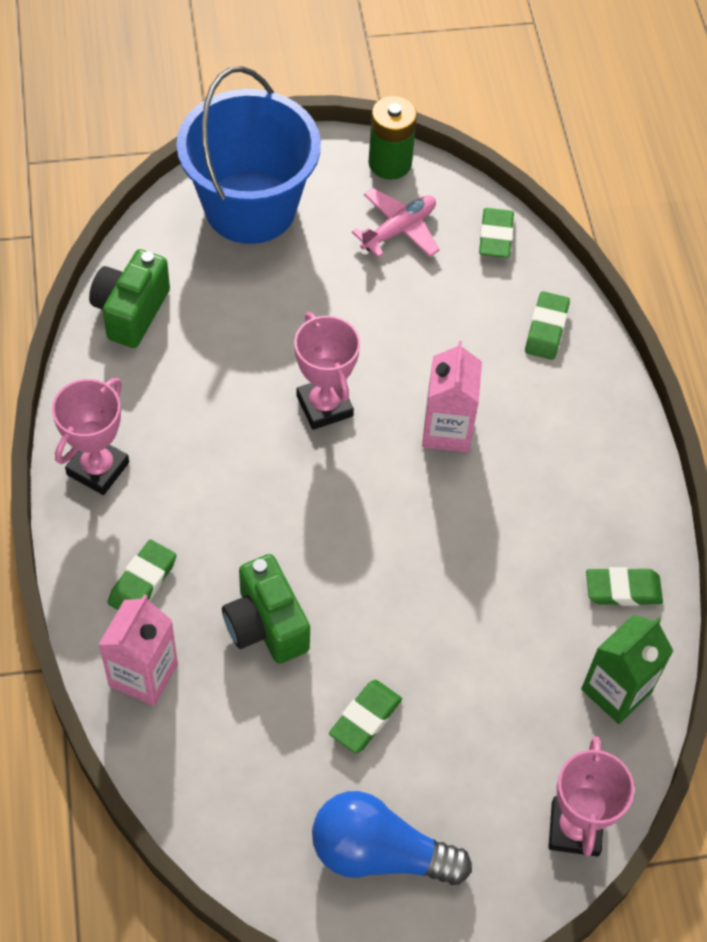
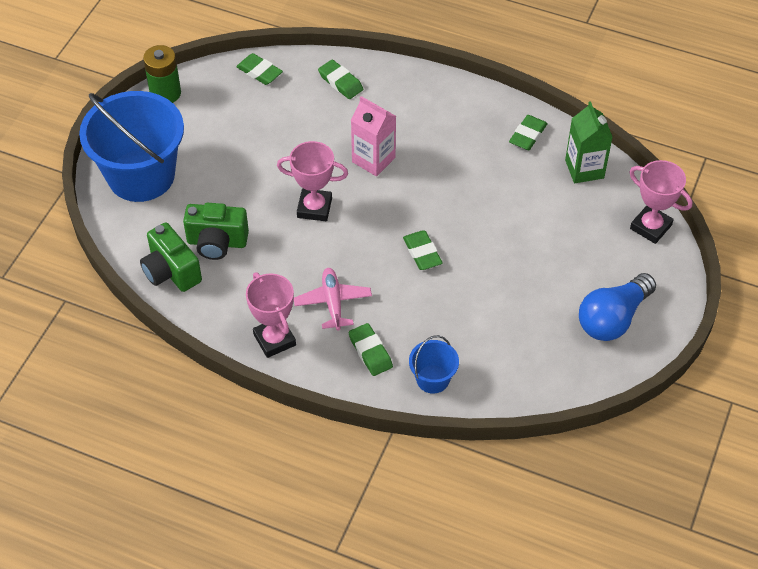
camera: 55 degrees left, 5 degrees down
pink carton [98,594,178,706] -> blue bucket [409,335,459,394]
green camera [222,554,310,664] -> green camera moved to [183,203,249,260]
green eraser [329,680,402,753] -> green eraser moved to [403,230,443,270]
pink plane [352,188,440,258] -> pink plane moved to [294,268,372,331]

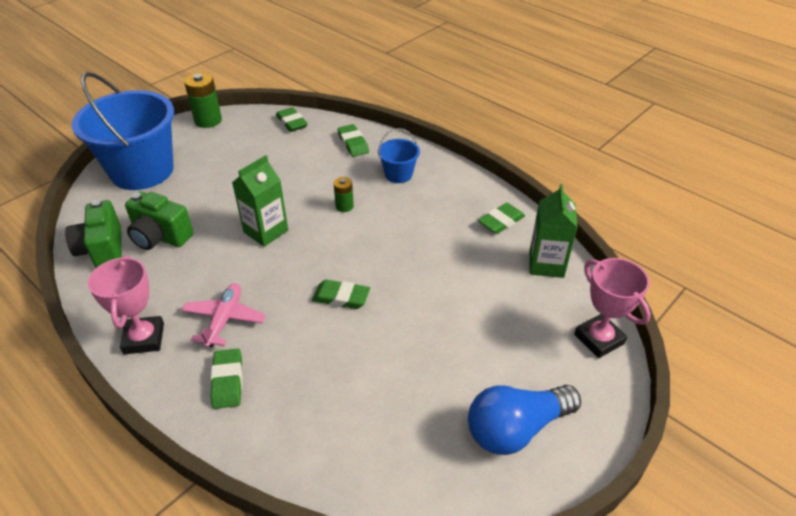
camera: 20 degrees right, 10 degrees down
pink trophy [277,141,348,221] -> green carton [232,155,288,247]
pink carton [351,96,396,176] -> green battery [334,177,354,212]
green eraser [403,230,443,270] -> green eraser turned 75 degrees counterclockwise [312,280,370,309]
blue bucket [409,335,459,394] -> blue bucket moved to [378,128,420,183]

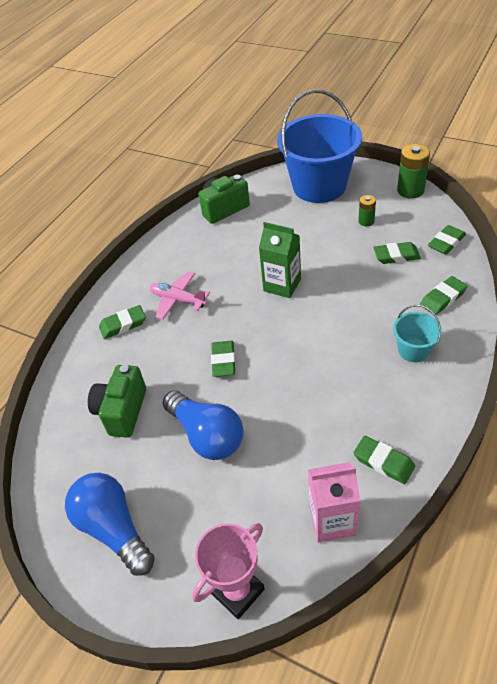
camera: 80 degrees right, 5 degrees up
pink trophy [88,255,164,355] -> none
green camera [125,191,194,250] -> green camera moved to [88,365,146,438]
pink plane [182,283,266,348] -> pink plane turned 150 degrees counterclockwise [150,271,210,320]
green battery [334,177,354,212] -> green battery moved to [358,195,376,226]
blue bucket [378,128,420,183] -> turquoise bucket [393,305,442,362]
green carton [529,184,578,278] -> pink carton [308,462,360,542]
none -> blue light bulb [163,390,243,460]
none -> green eraser [373,242,421,264]

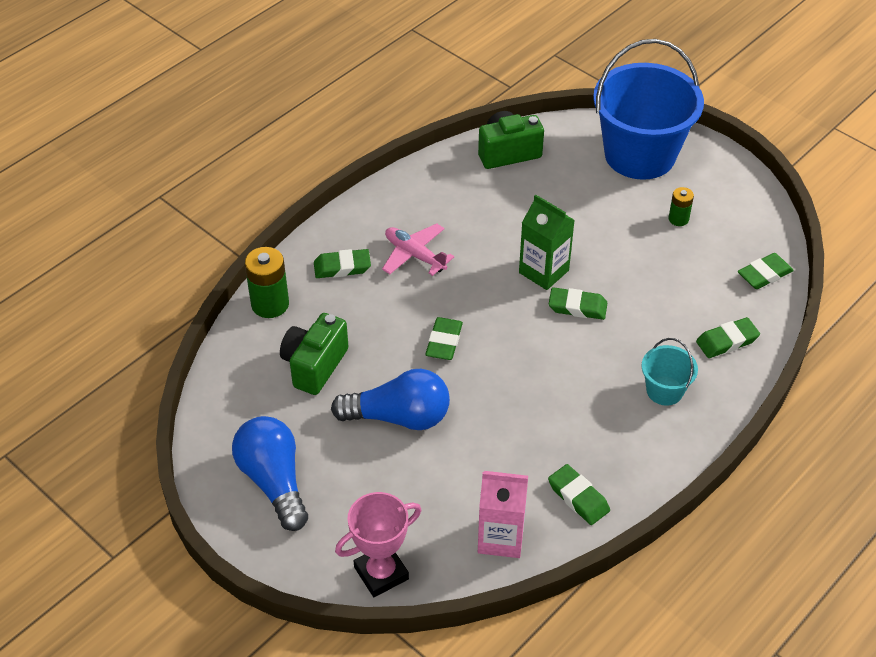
camera: 10 degrees right, 0 degrees up
blue light bulb [163,390,243,460] -> blue light bulb turned 60 degrees counterclockwise [331,369,450,430]
green eraser [373,242,421,264] -> green eraser moved to [549,287,607,320]
green battery [397,144,430,199] -> green battery moved to [245,247,289,318]

